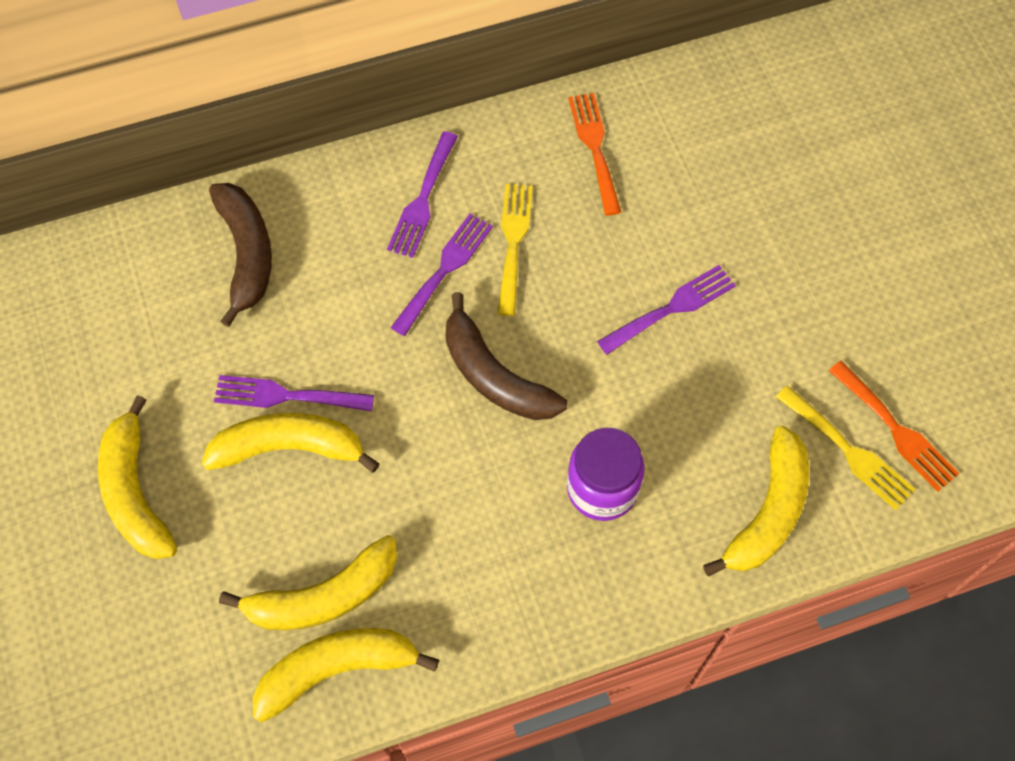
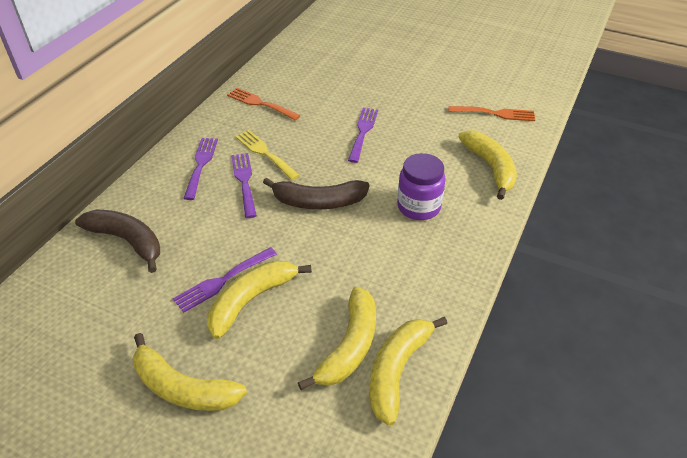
camera: 45 degrees left, 20 degrees down
purple fork [387,131,458,258] -> purple fork turned 150 degrees counterclockwise [183,138,218,200]
yellow fork [776,385,915,510] -> none

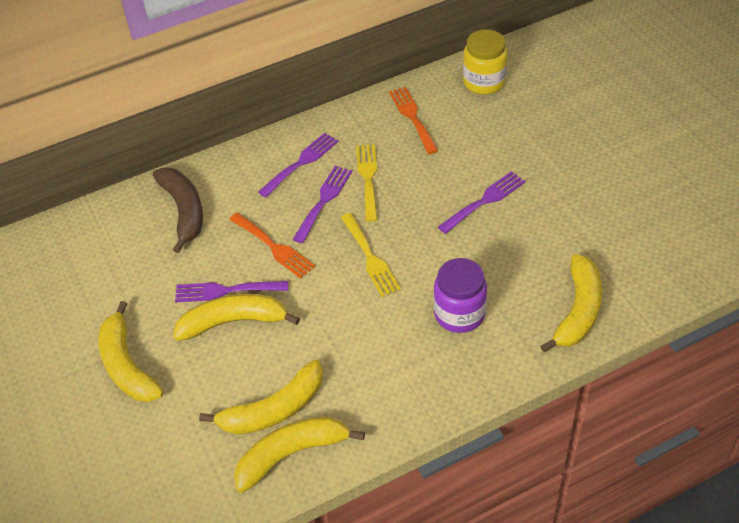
camera: 40 degrees right, 5 degrees up
brown banana [263,177,369,209] -> yellow fork [341,213,401,297]
orange fork [448,106,535,121] -> orange fork moved to [229,213,315,279]
none -> yellow jar [463,29,508,94]

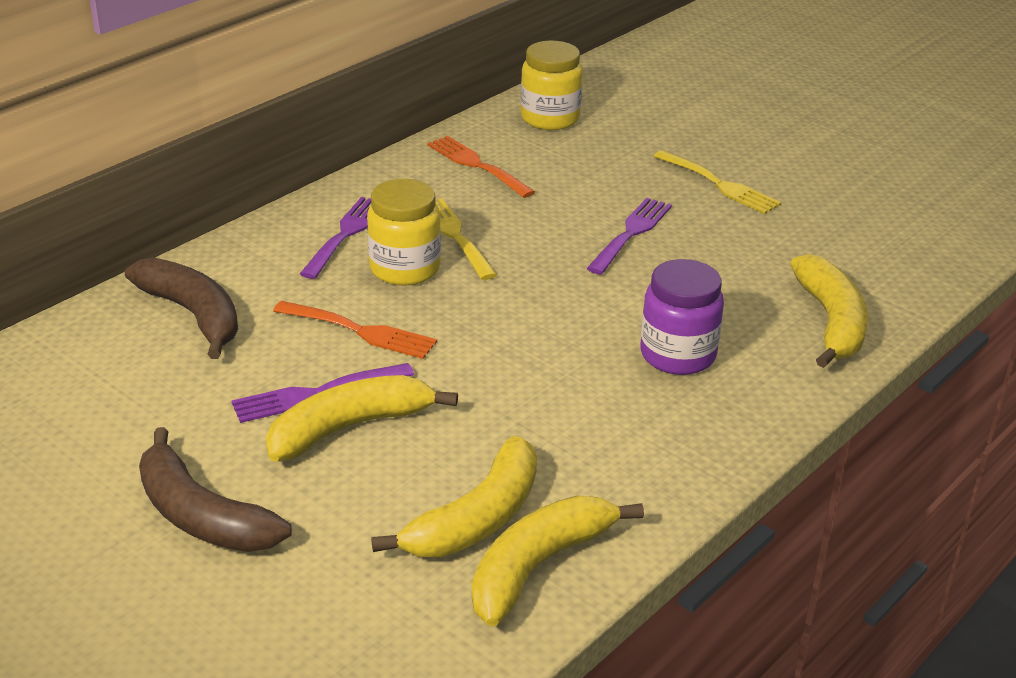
camera: 25 degrees left, 15 degrees down
yellow banana [98,301,164,402] -> brown banana [139,427,292,552]
purple fork [293,166,352,243] -> yellow jar [367,179,441,286]
yellow fork [341,213,401,297] -> yellow fork moved to [654,150,781,214]

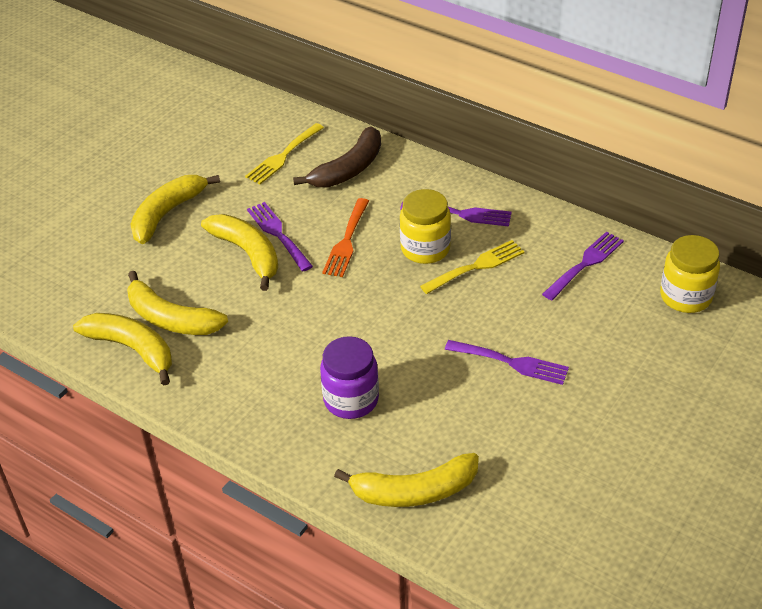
camera: 85 degrees right, 10 degrees up
brown banana [139,427,292,552] -> yellow banana [130,175,220,244]
orange fork [427,136,535,198] -> purple fork [542,231,624,300]
yellow fork [654,150,781,214] -> yellow fork moved to [245,123,324,184]

